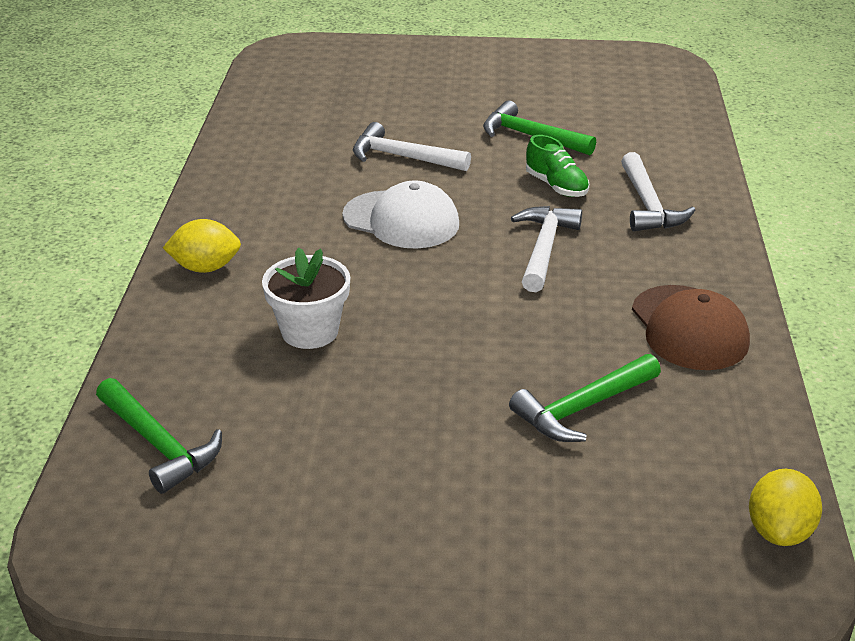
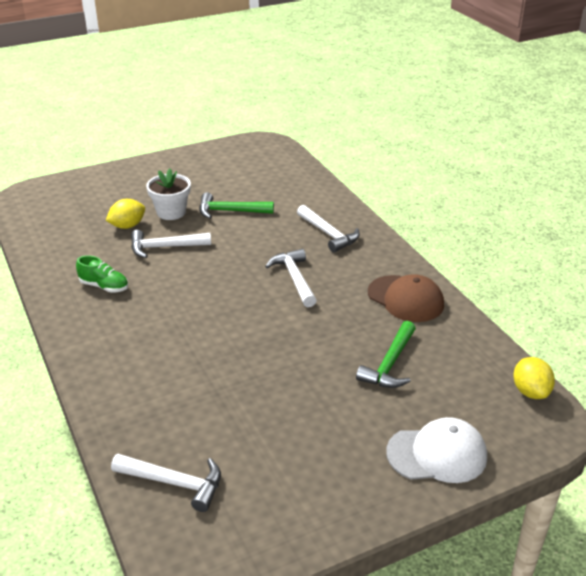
camera: 30 degrees left, 0 degrees up
green hammer [96,378,222,494] -> white hammer [111,454,221,512]
yellow lemon [163,219,241,273] -> yellow lemon moved to [106,199,145,229]
white flower pot [262,247,350,349] -> white flower pot moved to [146,168,191,220]
white cap [342,180,459,248] -> white cap moved to [386,417,487,483]
green shoe [526,135,590,197] -> green shoe moved to [76,255,128,293]

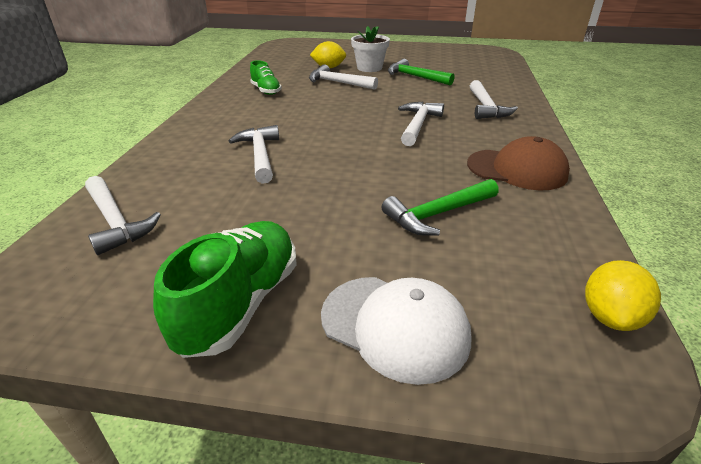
camera: 35 degrees right, 0 degrees up
brown cap [368,274,444,322] -> brown cap turned 60 degrees counterclockwise [467,136,570,190]
none -> green shoe [153,221,297,358]
none -> white hammer [229,125,279,184]

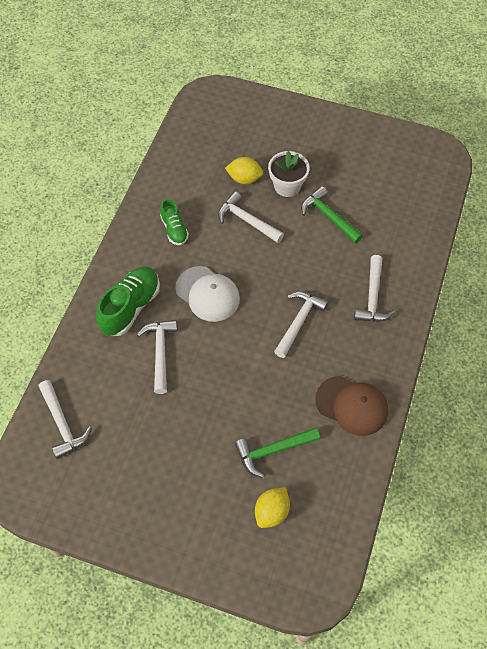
camera: 10 degrees right, 25 degrees up
green shoe [153,221,297,358] -> green shoe moved to [96,267,160,336]
white cap [321,277,471,385] -> white cap moved to [175,266,240,322]
yellow lemon [585,260,661,331] -> yellow lemon moved to [255,487,290,528]

